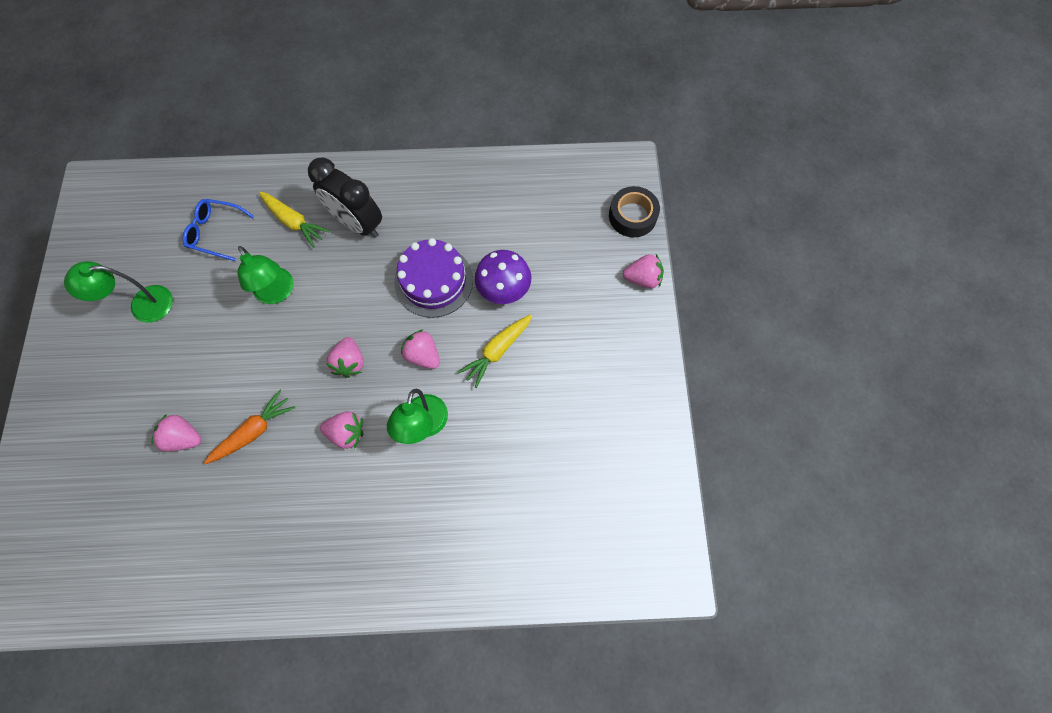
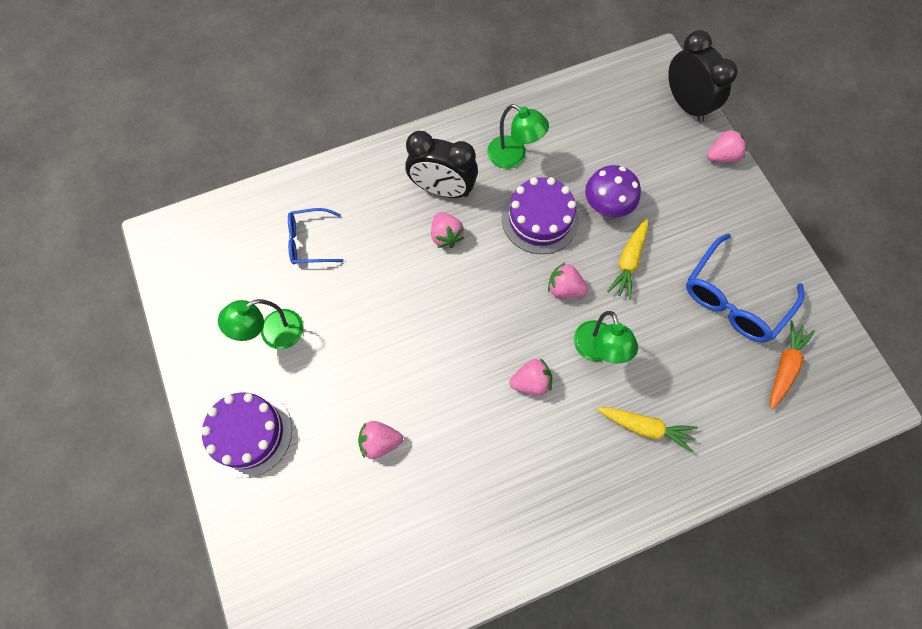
camera: 20 degrees left, 0 degrees up
orange carrot [204,390,295,464] -> orange carrot moved to [770,320,815,409]
green lamp [238,246,294,304] -> green lamp moved to [487,104,549,169]
yellow carrot [259,192,330,248] -> yellow carrot moved to [597,407,698,452]
pink strawberry [326,337,364,378] -> pink strawberry moved to [431,212,464,248]
black tape [609,186,660,238] -> black clock [668,30,738,122]
none -> purple cake [201,391,292,478]
none -> blue glasses [686,233,804,342]

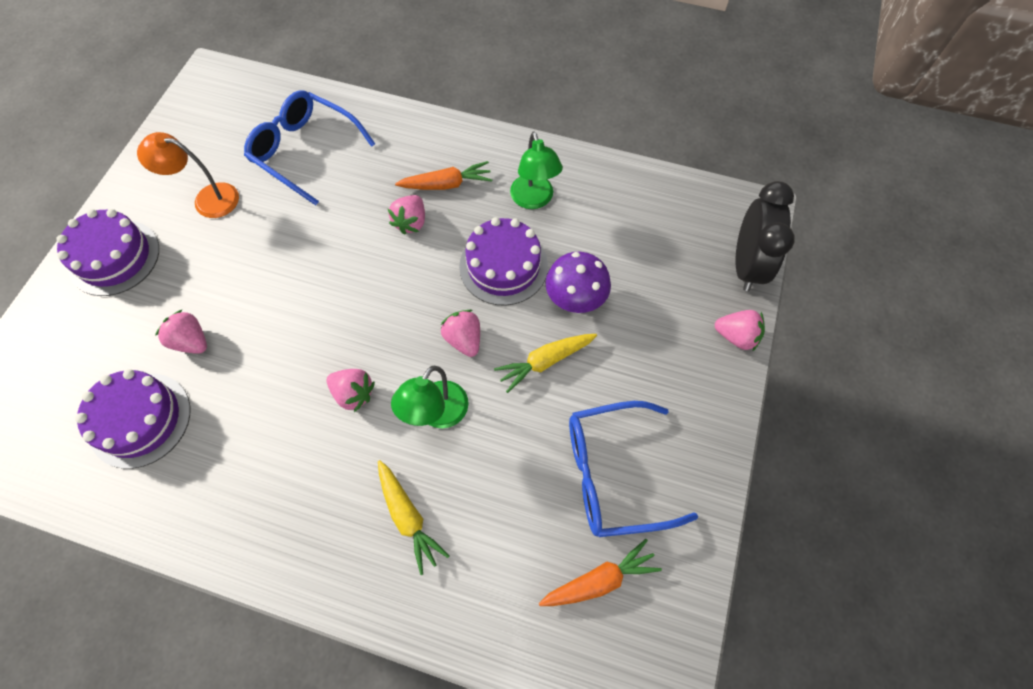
camera: 40 degrees right, 5 degrees down
green lamp [218,299,304,349] -> orange lamp [137,132,239,218]
blue glasses [288,208,343,264] -> blue glasses [244,90,375,205], size x1.64
black clock [405,131,478,198] -> orange carrot [395,161,492,190]
none -> purple cake [75,369,190,469]

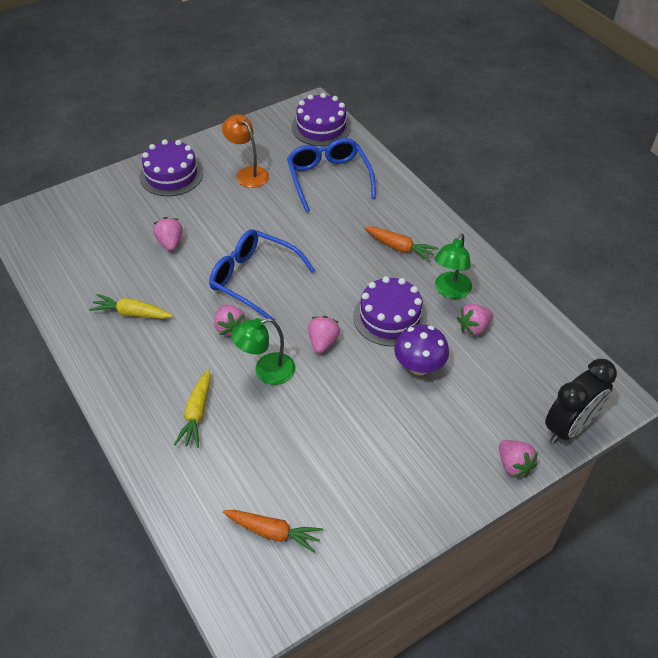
camera: 40 degrees right, 15 degrees down
purple cake [75,369,190,469] -> purple cake moved to [292,93,351,146]
pink strawberry [388,195,425,235] -> pink strawberry moved to [457,304,493,336]
yellow carrot [494,334,597,393] -> yellow carrot moved to [89,294,173,319]
blue glasses [569,401,698,537] -> blue glasses moved to [209,229,315,320]

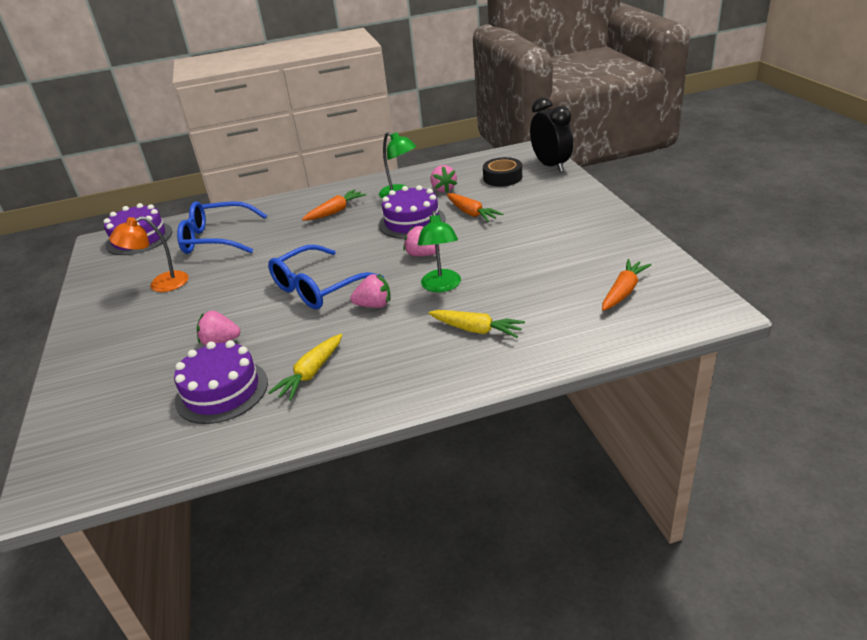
camera: 70 degrees left, 15 degrees down
purple cake [140,139,203,196] -> purple cake moved to [174,340,268,424]
purple mushroom [394,324,449,375] -> orange carrot [447,193,503,222]
pink strawberry [499,440,538,478] -> none
none -> black tape [483,157,522,186]

